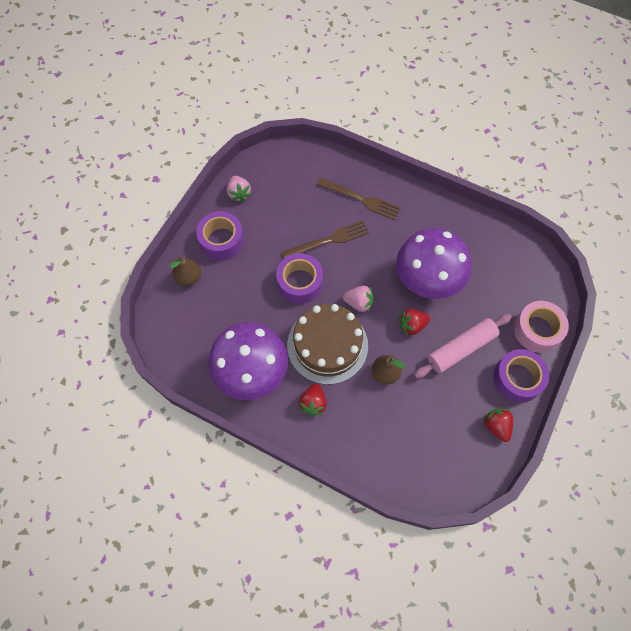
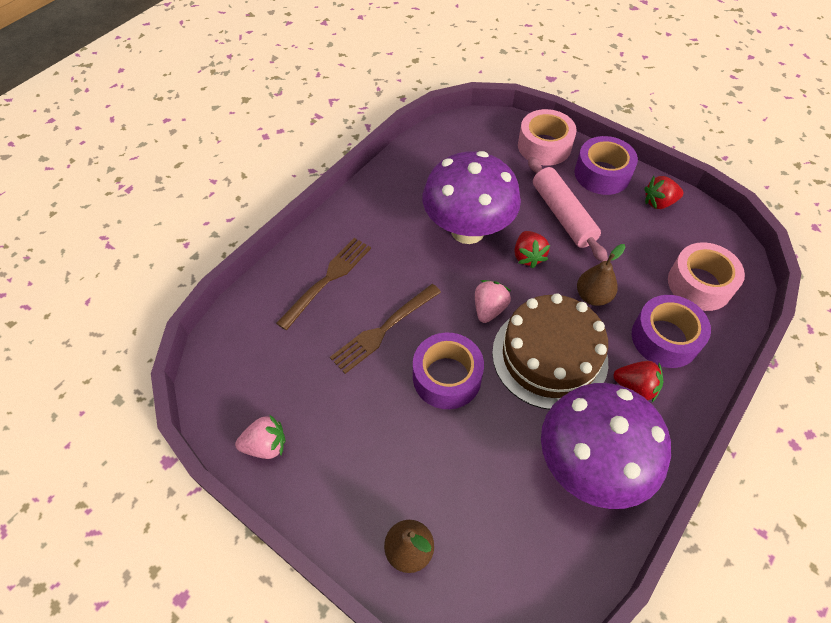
camera: 80 degrees left, 10 degrees down
purple tape [196,211,244,261] -> purple tape moved to [632,295,711,368]
brown fork [282,220,369,258] -> brown fork turned 120 degrees counterclockwise [330,284,441,374]
none -> pink tape [668,242,745,311]

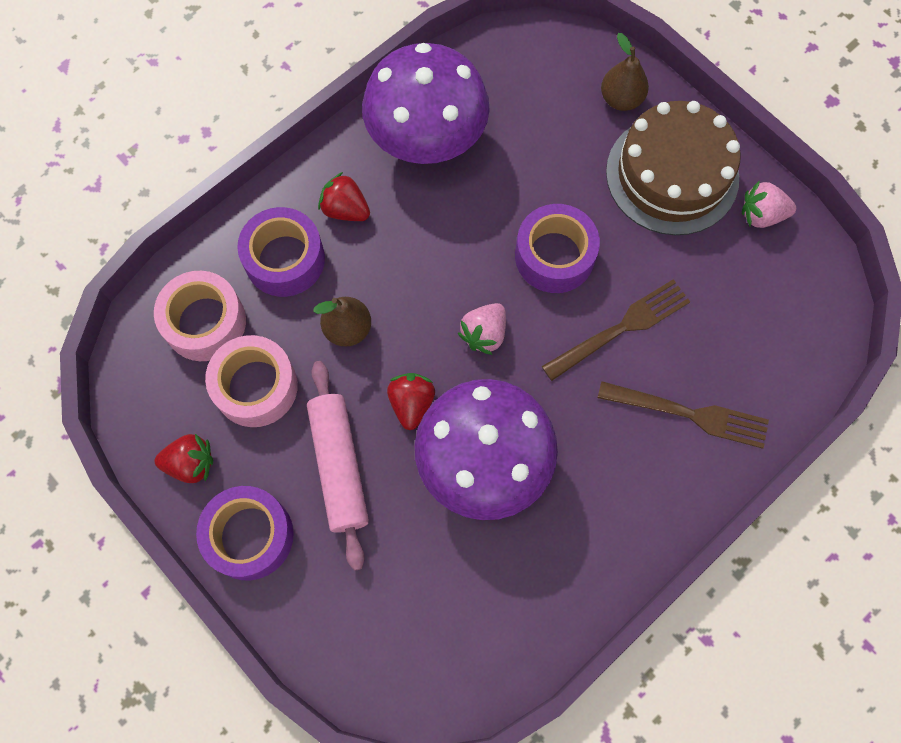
camera: 170 degrees left, 15 degrees up
brown fork [276,238,371,330] -> brown fork turned 120 degrees counterclockwise [598,381,769,449]
brown cake [492,293,608,410] -> brown cake moved to [606,101,741,235]
pink tape [518,109,577,166] -> pink tape moved to [205,335,298,427]

